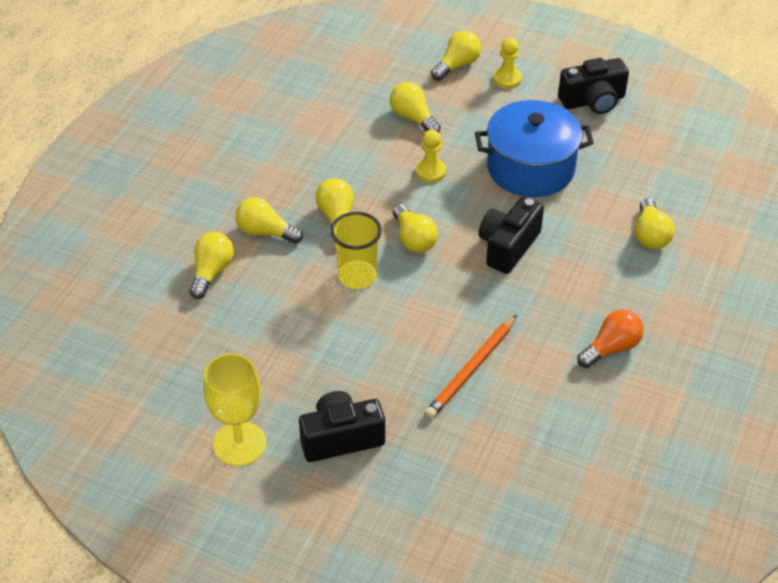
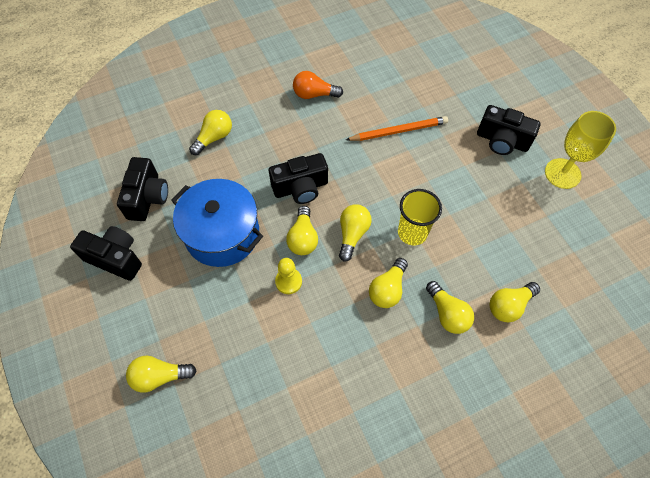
camera: 140 degrees left, 15 degrees up
yellow light bulb [390,82,441,133] -> yellow light bulb moved to [286,206,318,255]
yellow pawn [493,38,522,88] -> none
none -> black camera [117,157,168,221]

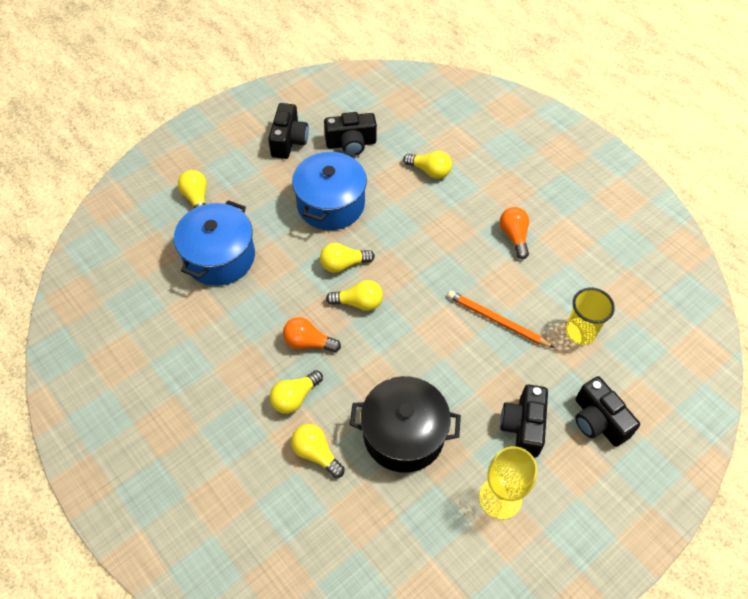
camera: 75 degrees right, 5 degrees down
black camera [269,153,328,204] -> black camera moved to [575,376,640,447]
yellow pawn [275,258,302,294] -> none
orange pencil [346,116,448,141] -> orange pencil turned 150 degrees clockwise [447,291,554,348]
yellow light bulb [369,258,408,308] -> orange light bulb [283,317,341,353]
yellow cup [398,189,442,245] -> yellow cup moved to [566,288,615,345]
none -> blue pot [174,200,255,286]
none -> black pot [350,376,461,473]

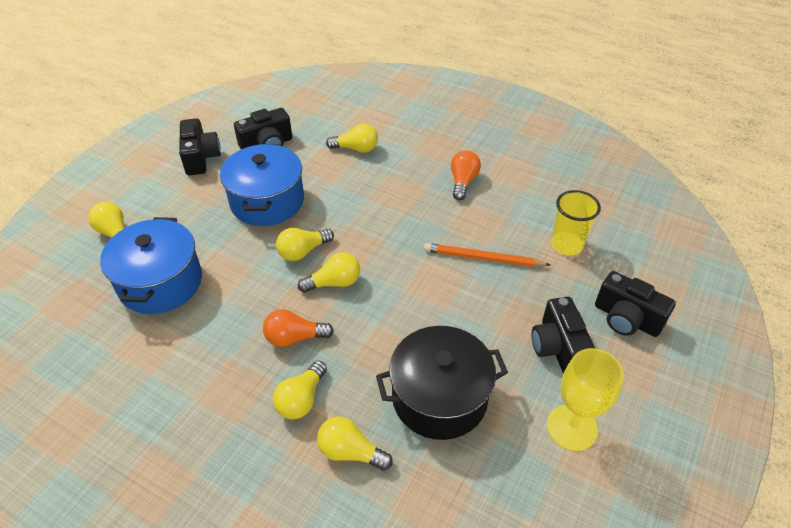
camera: 20 degrees left, 10 degrees down
orange light bulb [500,207,529,259] -> orange light bulb turned 45 degrees clockwise [451,150,481,200]

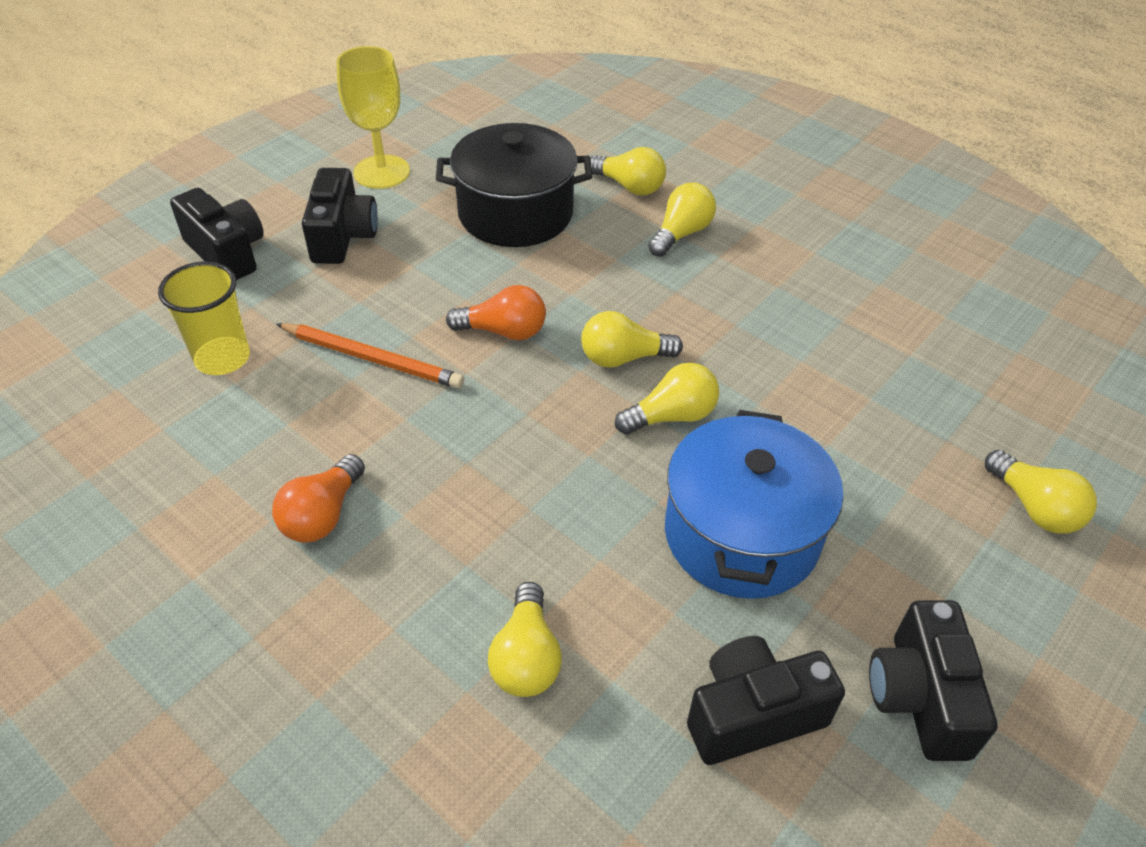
camera: 170 degrees left, 0 degrees up
blue pot [100,217,202,314] -> none
orange light bulb [263,309,334,347] -> orange light bulb moved to [446,285,546,340]
yellow light bulb [326,124,378,153] -> yellow light bulb turned 105 degrees counterclockwise [488,582,562,697]

